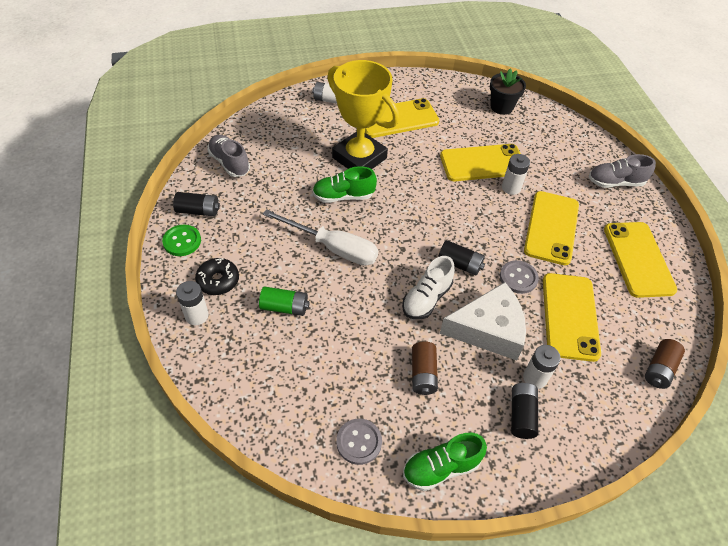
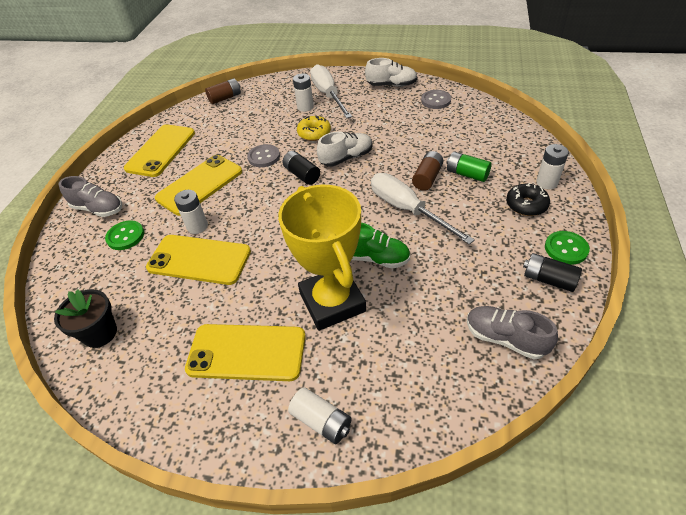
camera: 150 degrees left, 5 degrees down
grey shoe [207,135,250,177] -> grey shoe turned 135 degrees clockwise [467,306,558,360]
green shoe [403,433,487,491] -> white shoe [365,58,417,87]
brown battery [412,341,438,395] -> brown battery moved to [412,151,443,191]
white cheese [440,282,526,360] -> yellow donut [297,115,331,141]
black battery [511,383,538,439] -> white screwdriver [310,64,352,119]
yellow phone [543,273,601,362] -> none
none -> green button [105,220,144,250]

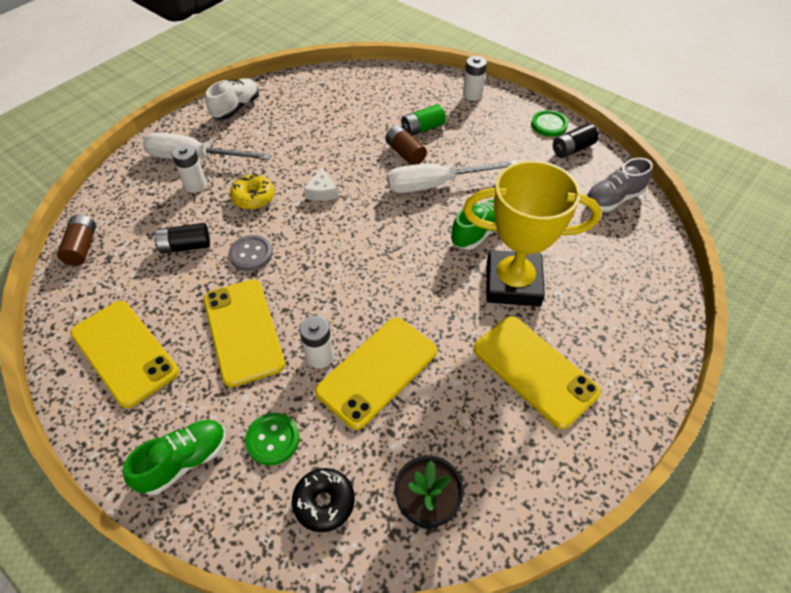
camera: 65 degrees left, 5 degrees up
grey shoe [59,176,122,217] -> green shoe [123,420,226,495]
yellow phone [185,324,306,381] -> yellow phone turned 75 degrees counterclockwise [473,316,601,429]
black battery [282,151,320,185] -> black battery moved to [154,223,210,254]
white battery [288,387,352,444] -> none
white shoe [317,131,372,167] -> white cheese [303,167,338,201]
grey button [421,90,451,109] -> none
black donut [506,183,550,216] -> black donut moved to [292,468,355,532]

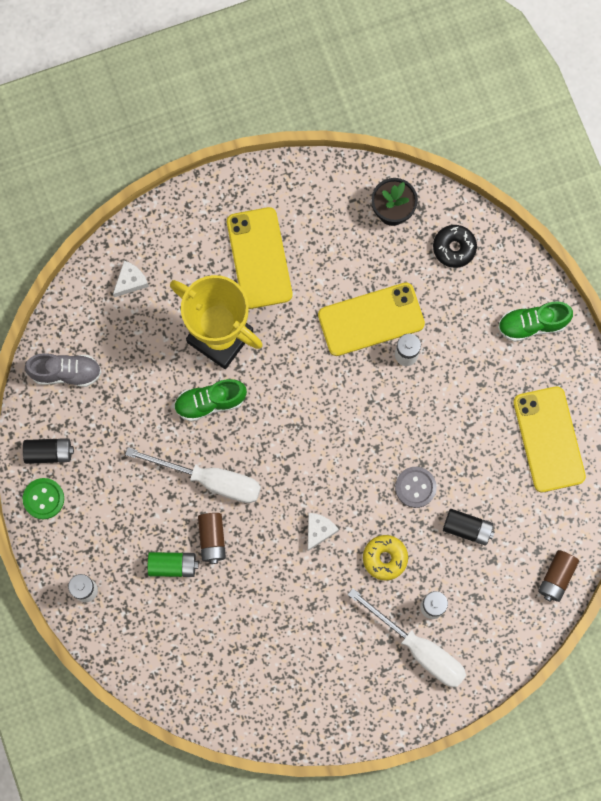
camera: 150 degrees left, 25 degrees up
yellow phone [204,279,285,387] -> none
white shoe [206,78,259,120] -> none
green button [245,413,300,465] -> none
none -> white cheese [113,261,149,297]

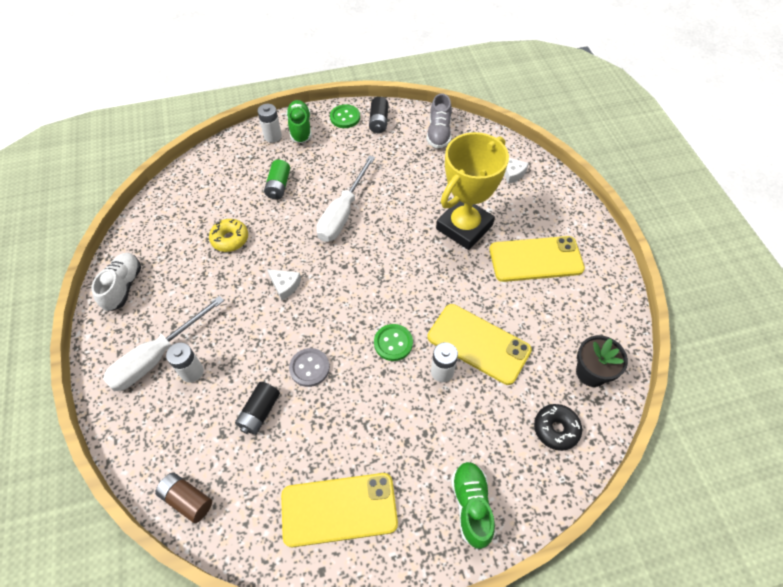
camera: 95 degrees right, 20 degrees down
green shoe [174,379,247,422] -> green shoe moved to [286,100,312,143]
brown battery [198,513,226,564] -> none
yellow phone [318,282,425,356] -> yellow phone turned 45 degrees counterclockwise [427,304,532,385]
yellow donut [363,535,408,581] -> yellow donut moved to [209,219,248,252]
none -> white shoe [91,253,141,311]
none -> green button [374,324,413,361]

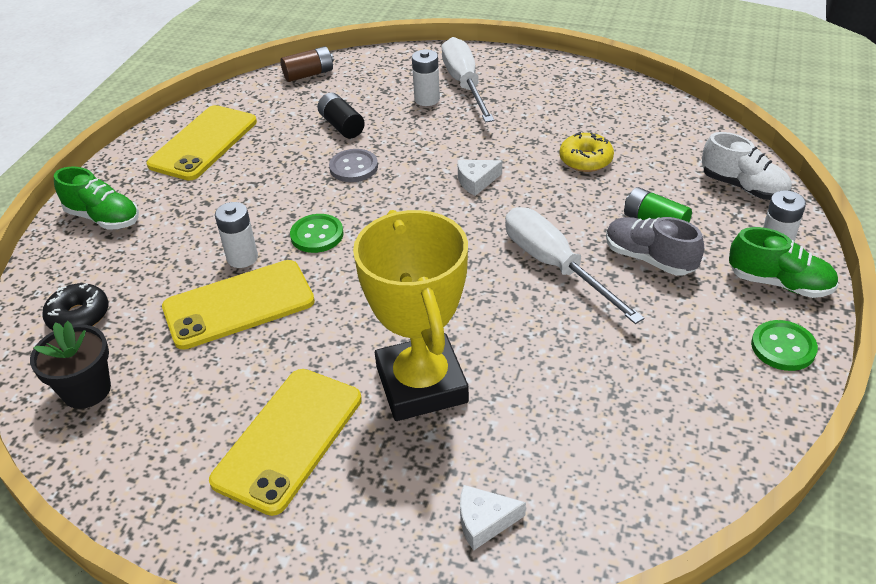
camera: 125 degrees right, 15 degrees down
white shoe [91,253,141,311] -> white shoe moved to [702,132,792,200]
black battery [369,97,388,133] -> none
grey shoe [426,93,452,149] -> grey shoe moved to [606,217,704,276]

